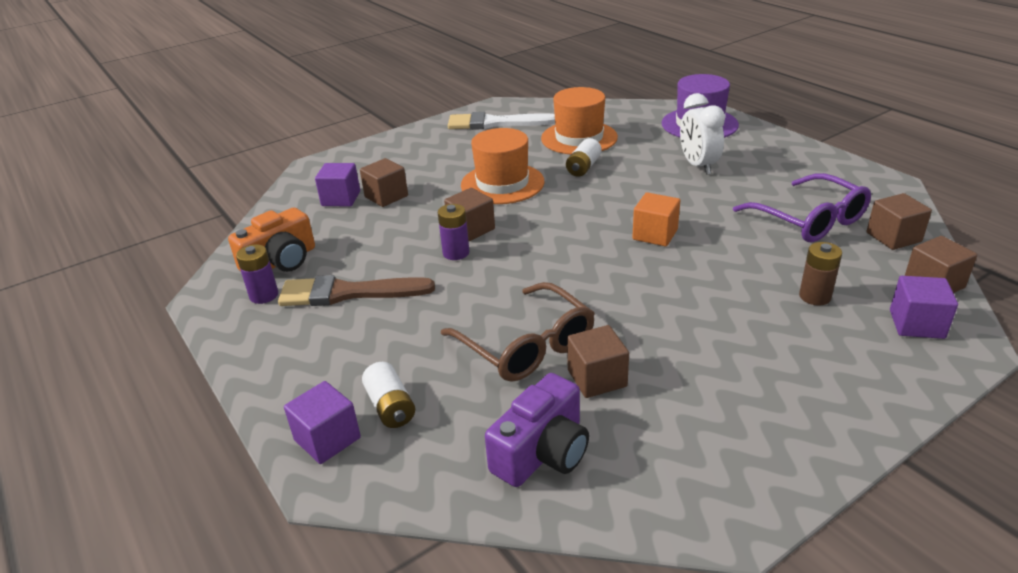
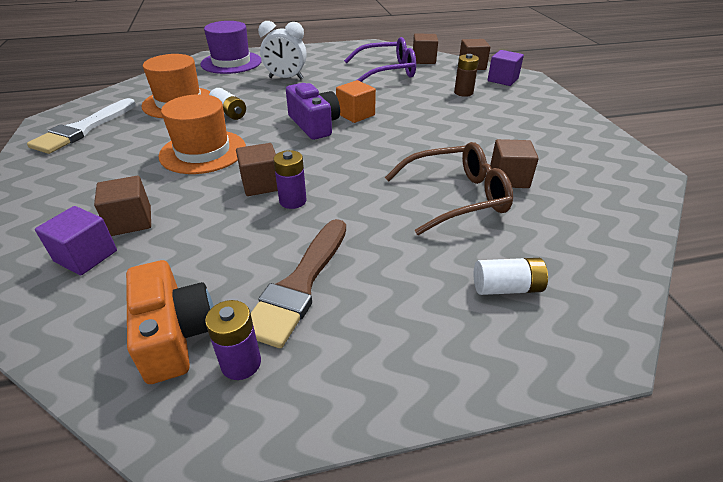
camera: 70 degrees left, 5 degrees up
purple cube [284,381,361,464] -> none
purple camera [485,373,589,487] -> purple camera moved to [286,83,340,140]

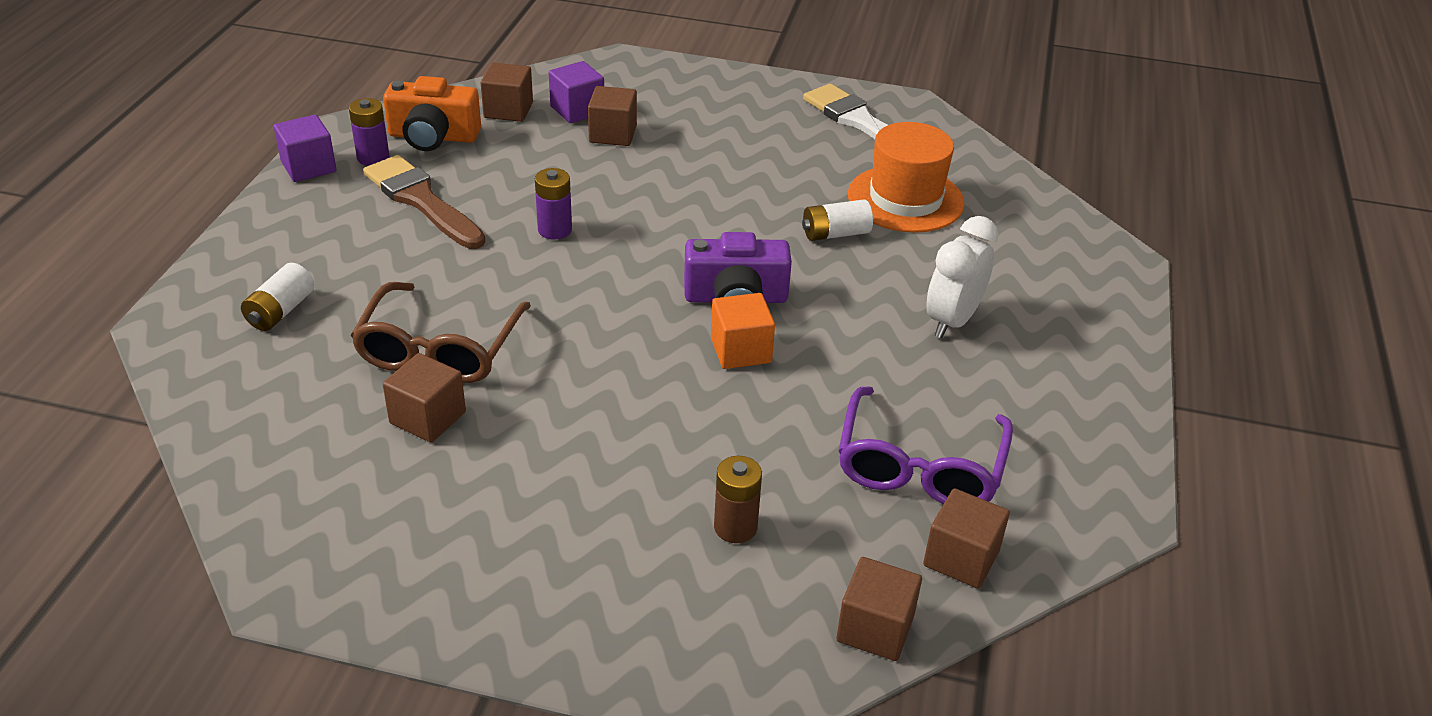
camera: 115 degrees right, 0 degrees up
orange hat [158,94,246,174] -> none
purple hat [201,21,262,74] -> none
brown cube [236,143,278,196] -> brown cube moved to [481,63,533,122]
purple cube [488,50,524,86] -> purple cube moved to [274,115,336,182]

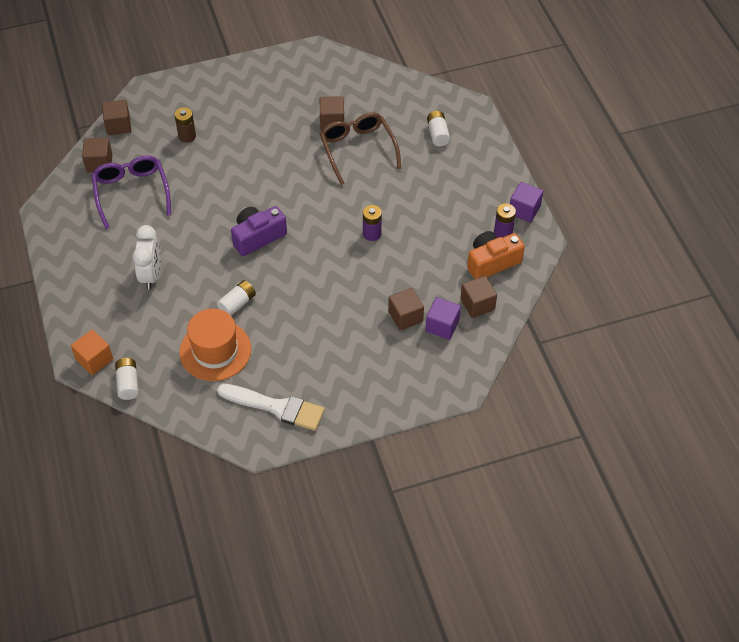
camera: 150 degrees right, 15 degrees up
brown brush [363,155,486,249] -> none
orange cube [711,293,775,369] -> orange cube moved to [71,330,113,375]
none -> white battery [115,358,139,400]

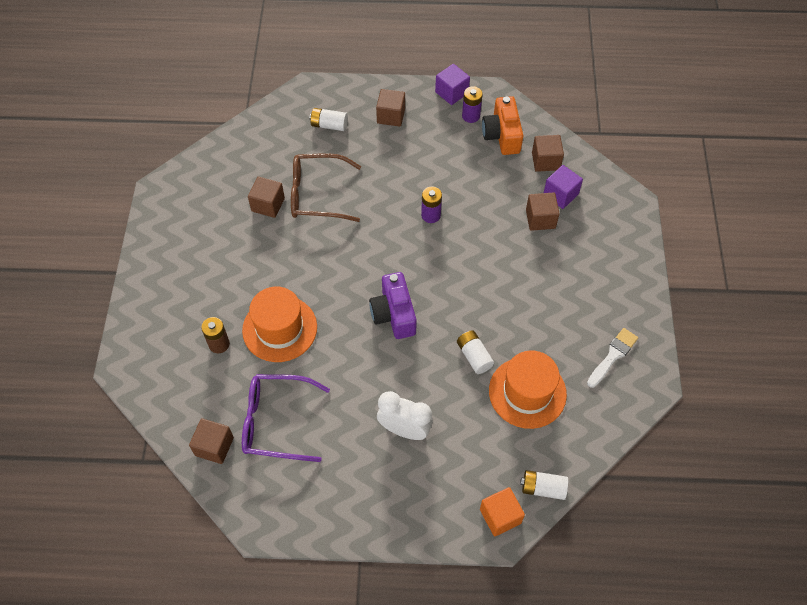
camera: 70 degrees left, 5 degrees up
brown cube [102,100,131,135] -> brown cube moved to [376,89,405,127]
white brush [217,384,325,431] -> white brush [587,328,638,388], size x0.66
none -> orange hat [242,287,317,362]

